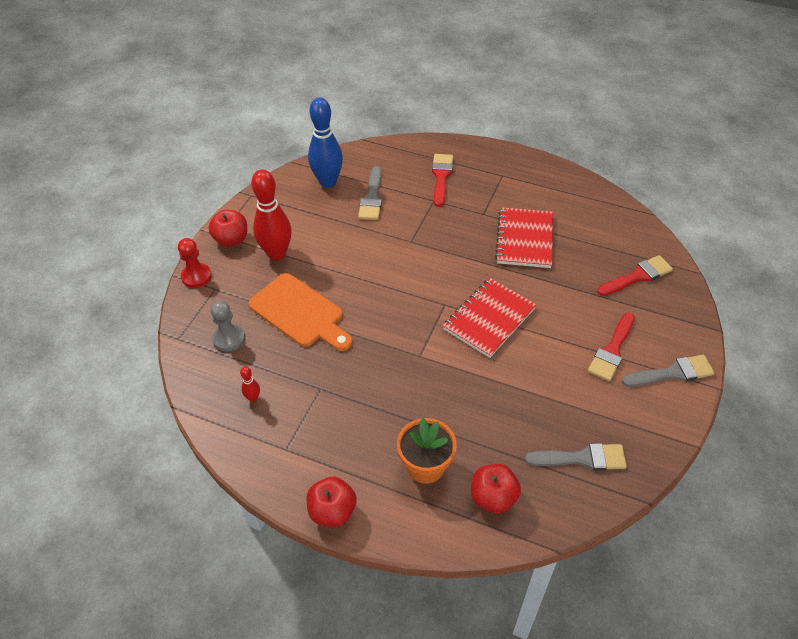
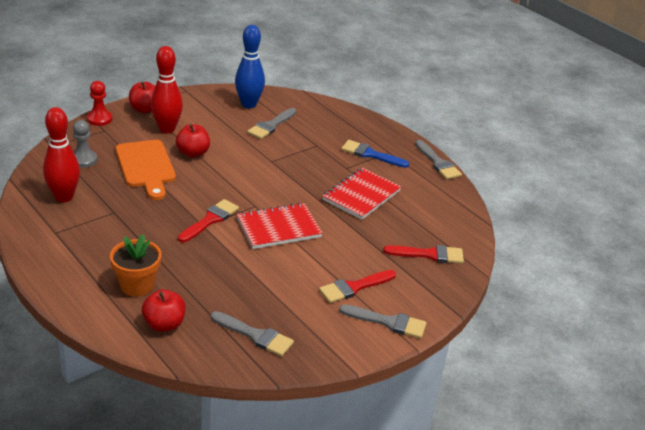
camera: 25 degrees right, 15 degrees down
red bowling pin [240,366,260,402] -> red bowling pin [43,107,80,202], size x2.35
red apple [306,477,356,527] -> red apple moved to [176,124,210,158]
red brush [432,154,453,207] -> red brush moved to [178,199,239,242]
none -> blue brush [341,140,409,168]
none -> grey brush [415,140,462,180]

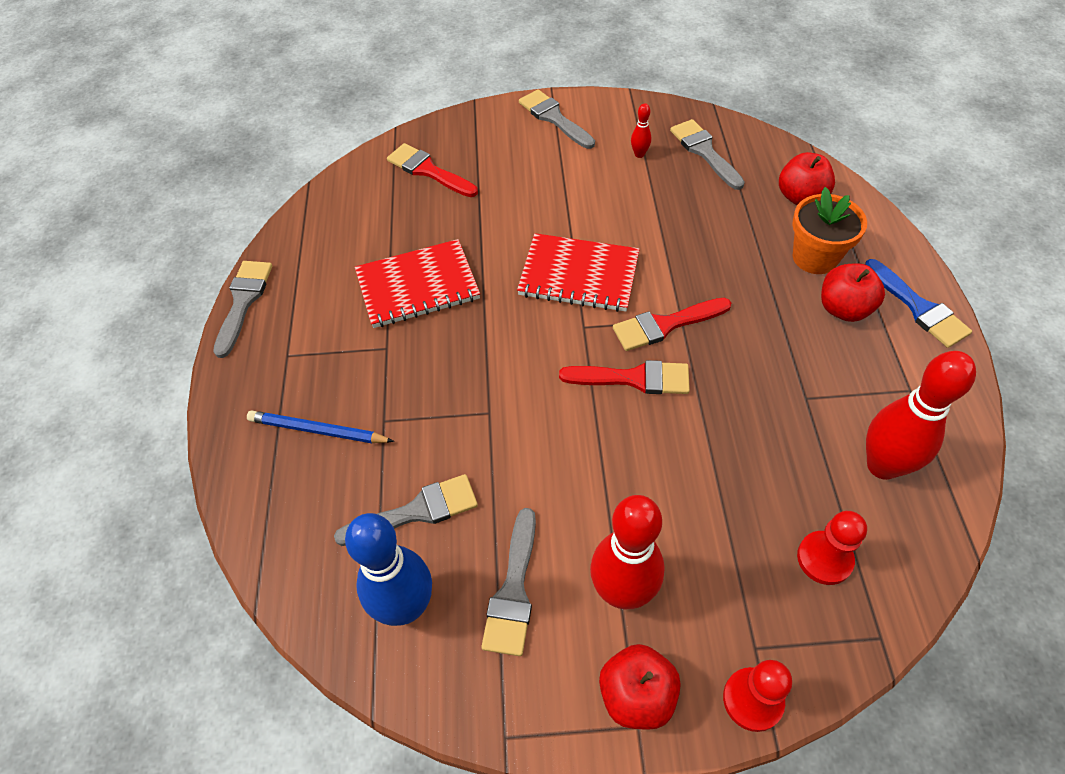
camera: 140 degrees left, 20 degrees up
grey pawn [73,120,97,168] -> red pawn [797,511,867,585]
orange cutting board [115,140,176,200] -> none
red apple [176,124,210,158] -> red apple moved to [821,263,885,322]
red brush [319,270,396,303] -> red brush moved to [559,360,690,394]
blue brush [341,140,409,168] -> blue brush moved to [865,259,972,348]
none -> blue pencil [247,410,394,443]
none -> grey brush [481,508,536,656]
none -> red bowling pin [631,103,651,158]

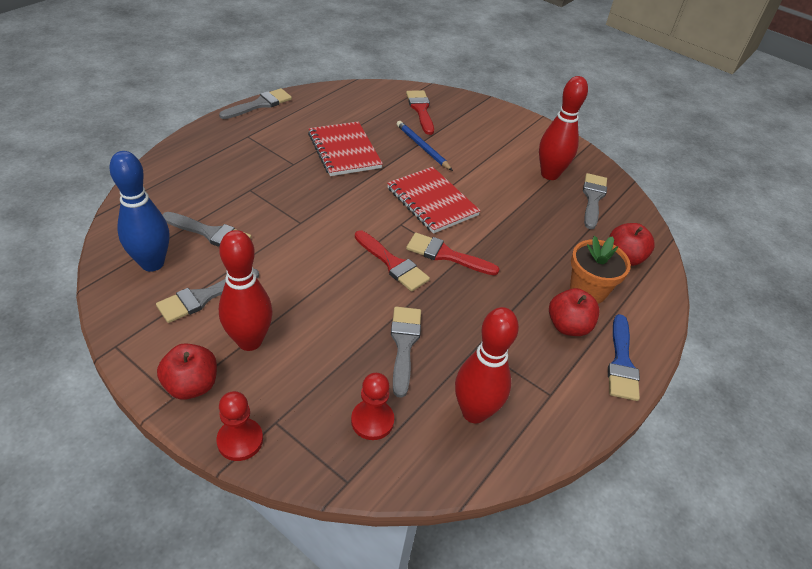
camera: 35 degrees right, 10 degrees down
blue pencil [247,410,394,443] -> blue pencil moved to [397,121,453,171]
red notebook [355,239,480,328] -> red notebook turned 45 degrees clockwise [308,122,383,176]
grey brush [519,89,595,149] -> grey brush moved to [391,307,421,398]
red bowling pin [631,103,651,158] -> red bowling pin [539,76,588,180], size x2.35

